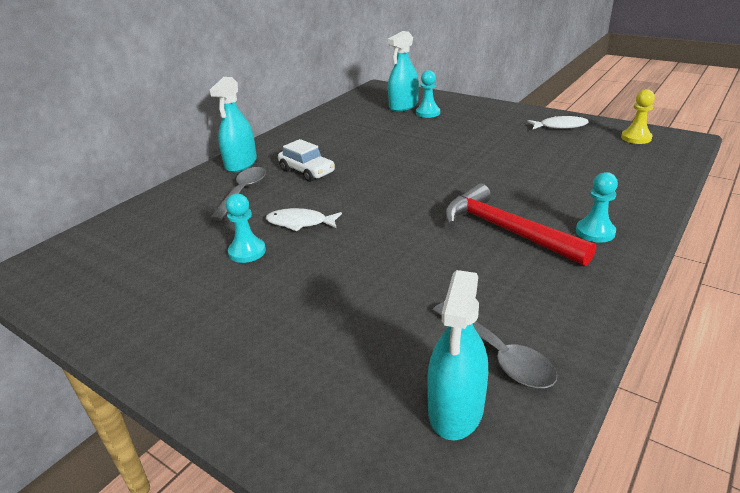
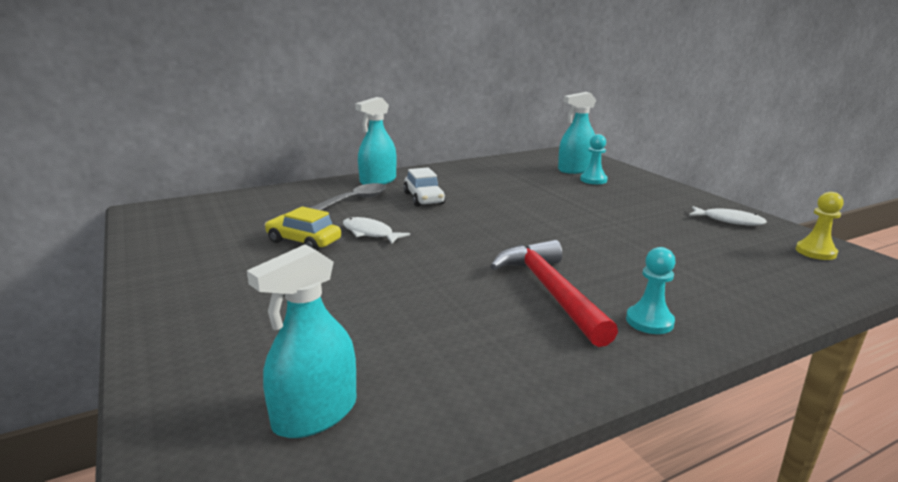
camera: 25 degrees right, 10 degrees down
turquoise pawn [226,193,266,263] -> yellow car [265,206,341,250]
grey spoon [432,302,557,388] -> none

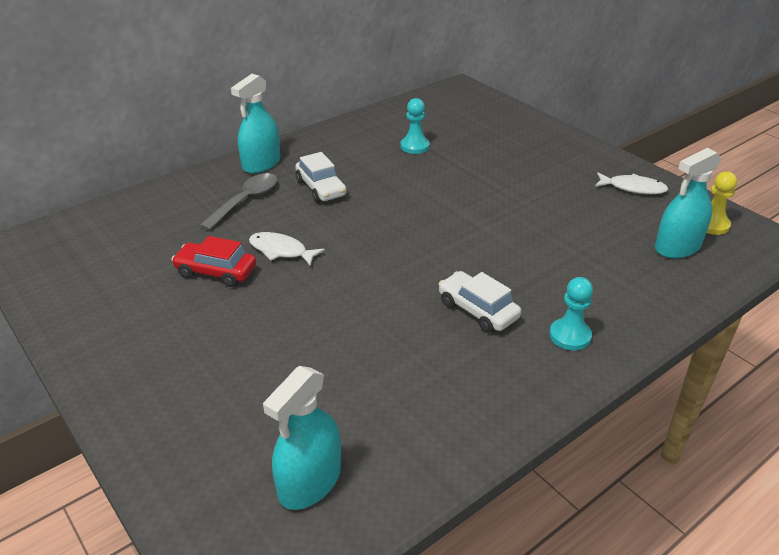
camera: 10 degrees left, 15 degrees up
yellow car [265,206,341,250] -> red car [171,236,256,287]
red hammer [490,240,618,347] -> white car [438,271,521,333]
turquoise spray bottle [558,92,596,174] -> turquoise spray bottle moved to [655,148,722,258]
turquoise pawn [580,134,608,184] -> turquoise pawn moved to [400,98,430,154]

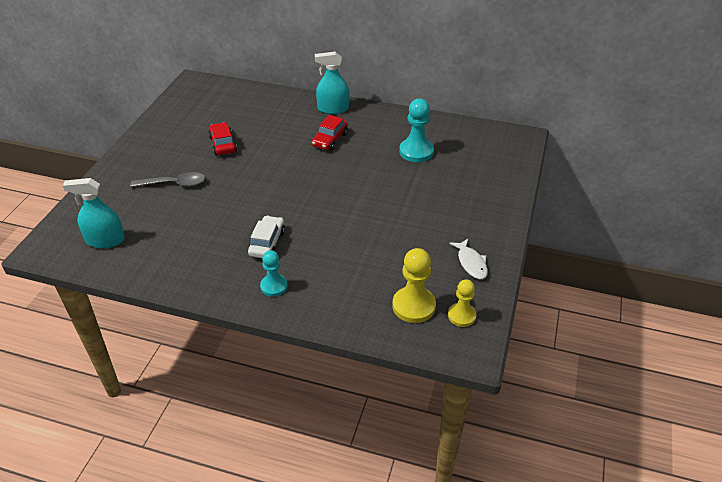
camera: 55 degrees right, 5 degrees up
grey spoon [199,173,277,230] -> grey spoon moved to [130,172,205,187]
white fish [249,232,325,266] -> none
white car [295,152,347,203] -> red car [312,115,348,150]
turquoise pawn [400,98,430,154] -> turquoise pawn [399,99,434,162], size x1.56
turquoise spray bottle [655,148,722,258] -> yellow pawn [392,248,436,323]

